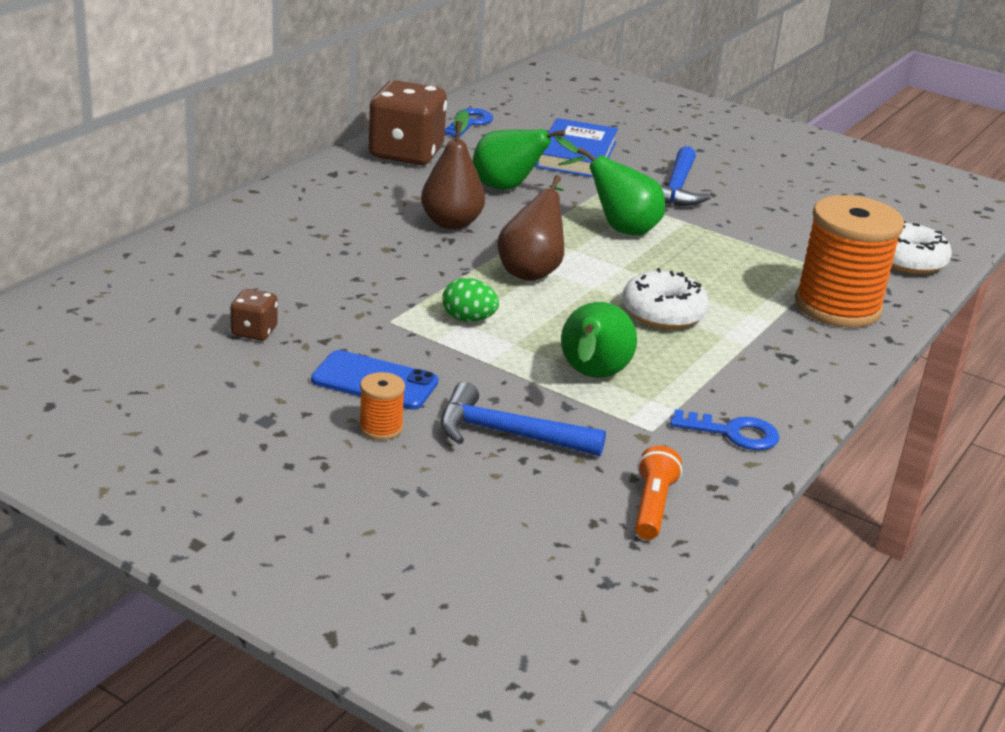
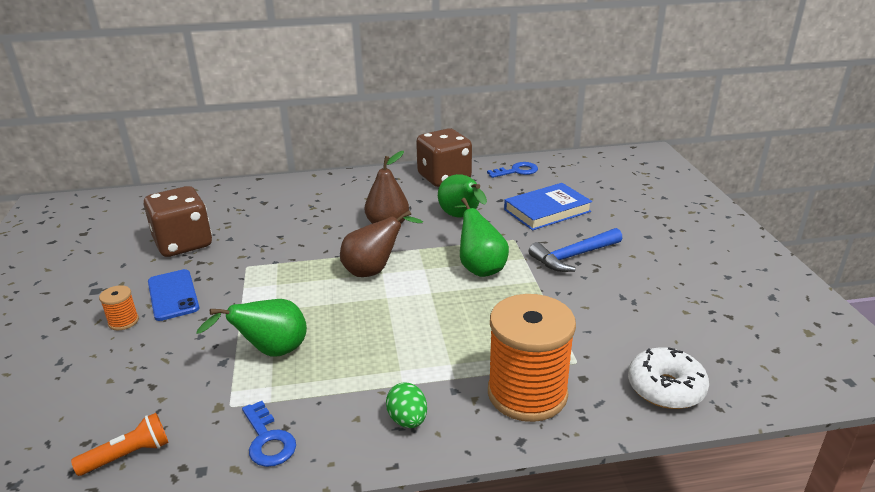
camera: 50 degrees right, 0 degrees up
brown dice [230,289,278,341] -> brown dice [144,186,212,257], size x2.17
blue hammer [441,382,606,457] -> none
green egg [442,278,499,322] -> green egg moved to [386,382,427,428]
white donut [622,268,709,329] -> none

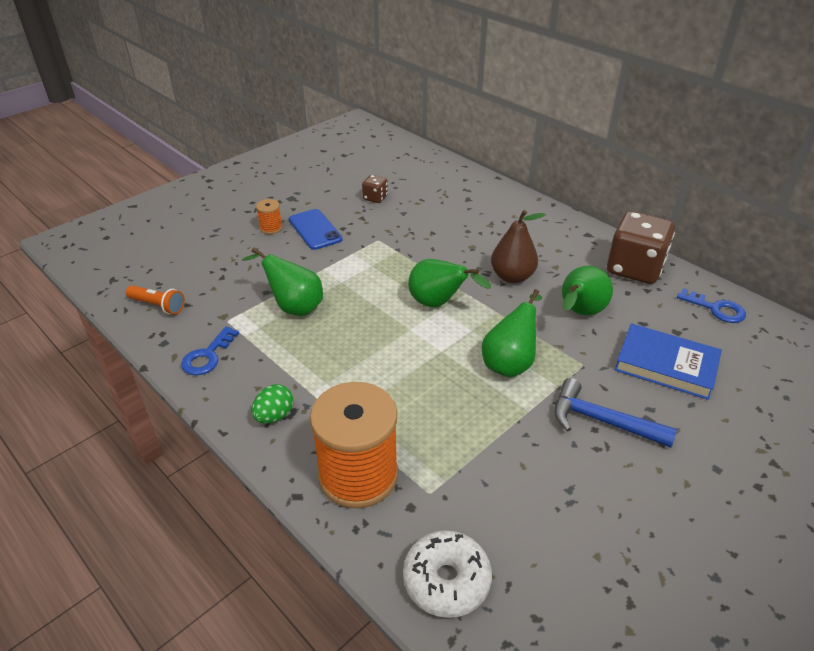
camera: 55 degrees right, 10 degrees up
brown dice [144,186,212,257] -> brown dice [362,175,388,203], size x0.46
blue phone [148,269,199,321] -> blue phone turned 60 degrees counterclockwise [289,209,343,250]
brown pear [340,210,423,277] -> green pear [408,259,491,307]

